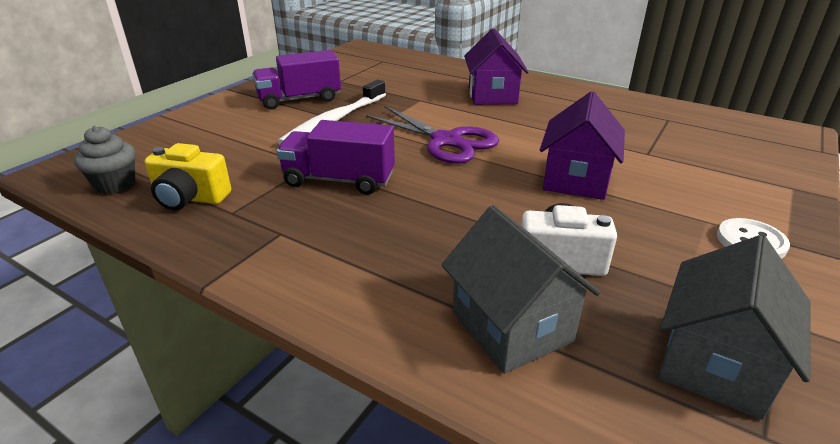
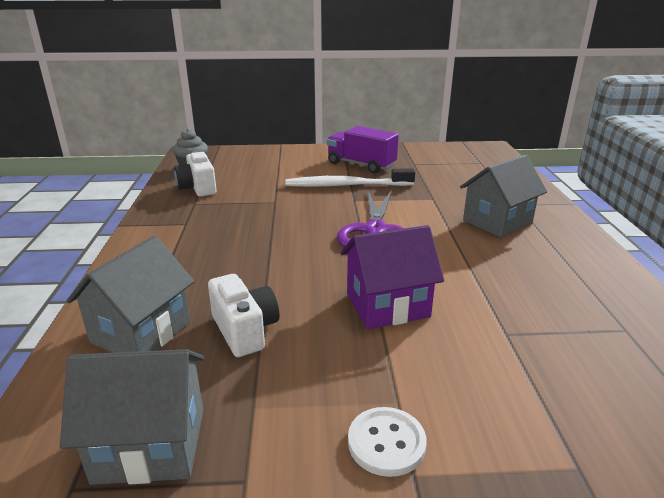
camera: 55 degrees right, 5 degrees down
yellow camera [144,143,231,210] -> white camera [174,151,217,197]
purple truck [276,120,395,195] -> none
purple house [464,28,529,105] -> grey house [460,155,547,237]

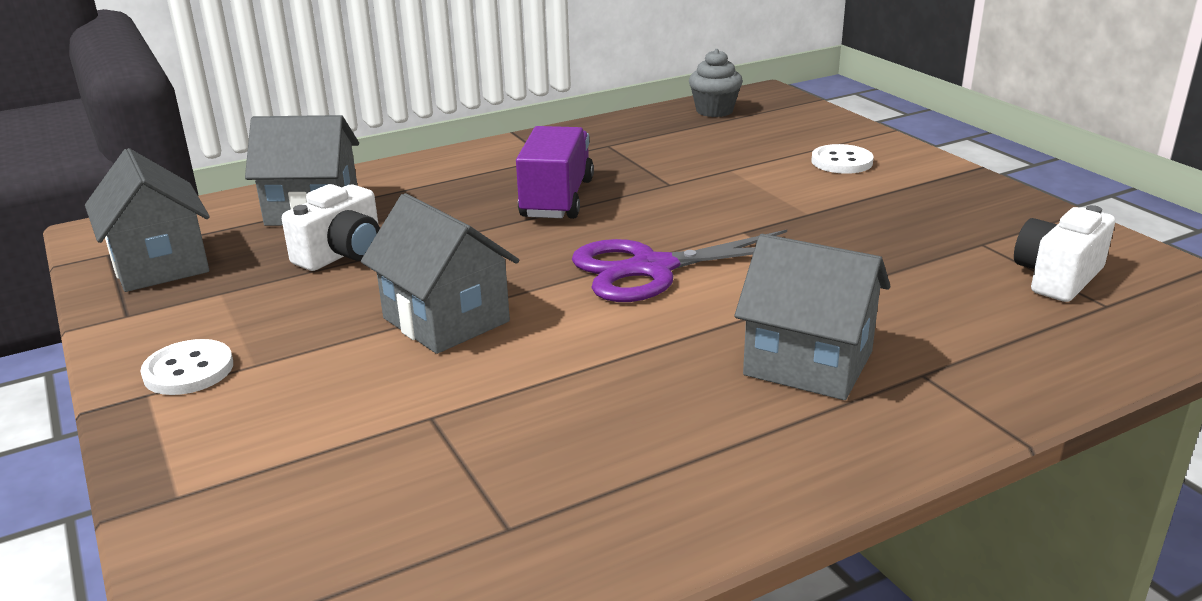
camera: 65 degrees right, 0 degrees up
white camera [174,151,217,197] -> white camera moved to [1014,205,1115,302]
white toothbrush [285,168,415,187] -> none
purple truck [327,126,399,173] -> purple truck moved to [516,126,594,219]
purple house [341,225,444,329] -> grey house [361,193,519,354]
none -> white button [811,144,874,174]

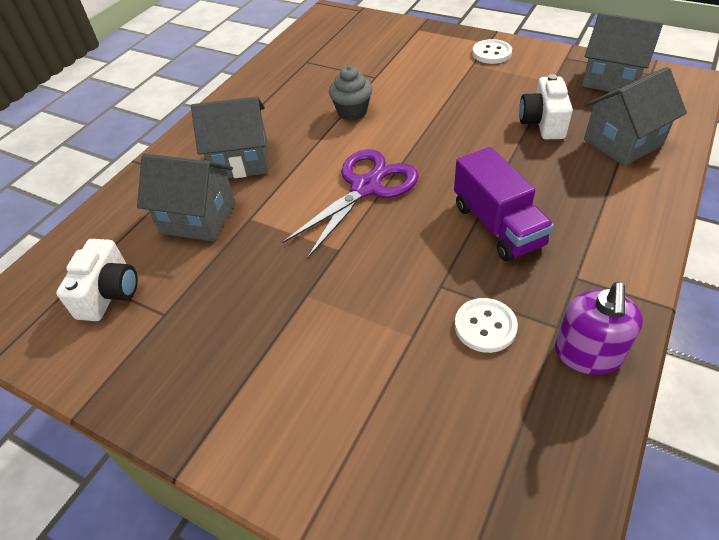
camera: 150 degrees right, 20 degrees up
grey house [361,193,519,354] -> grey house moved to [137,154,235,242]
grey cupcake [689,49,743,117] -> grey cupcake moved to [329,66,372,121]
white button [811,144,874,174] -> white button moved to [455,298,518,353]
none -> purple soap dispenser [555,282,643,375]

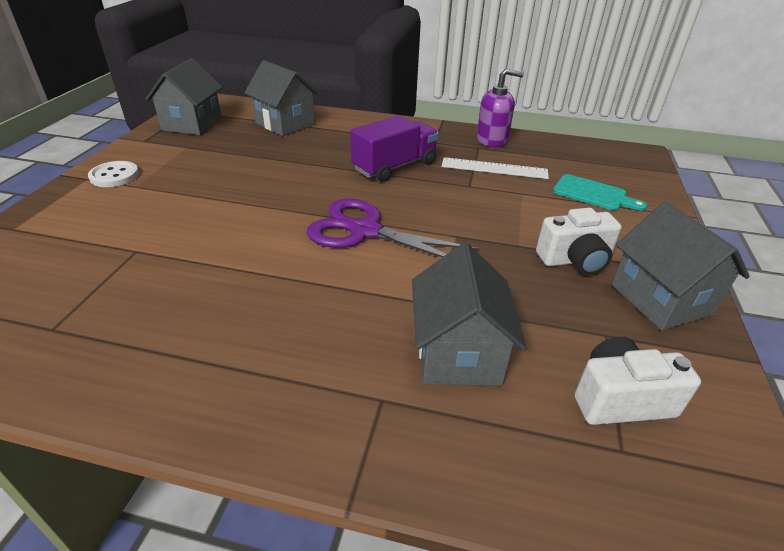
camera: 110 degrees left, 10 degrees down
grey house [191,97,268,178] -> grey house moved to [612,202,750,331]
grey cupcake [329,66,372,121] -> none
white button [455,298,518,353] -> white ruler [441,157,549,179]
white camera [519,74,573,139] -> white camera moved to [536,208,622,275]
none -> turquoise cutting board [553,174,647,211]

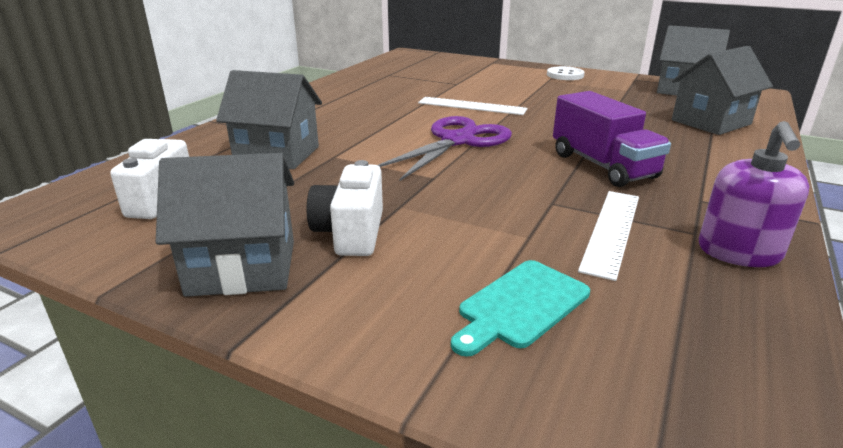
camera: 105 degrees right, 10 degrees down
none -> white ruler [418,97,527,115]

